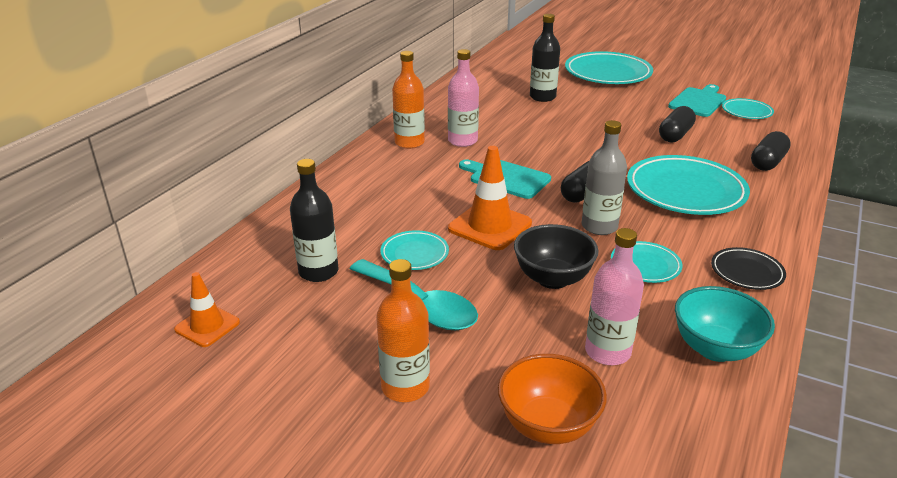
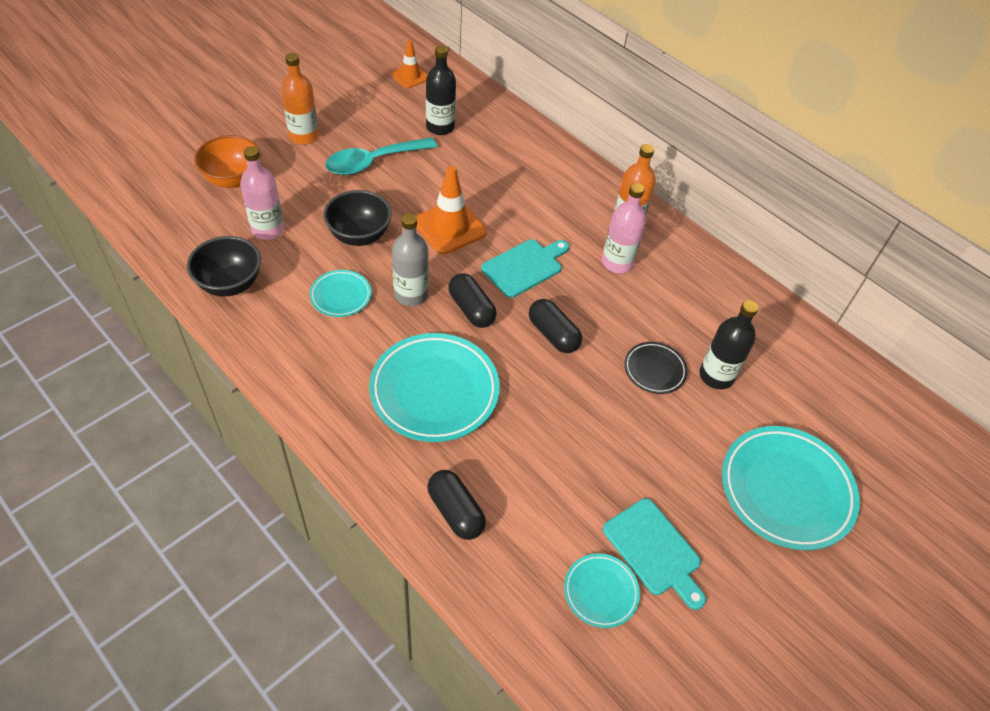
camera: 105 degrees right, 20 degrees up
turquoise plate [380,230,449,270] -> none
black capsule [659,106,696,143] -> black capsule moved to [529,299,582,353]
turquoise bowl [675,286,775,362] -> black bowl [187,236,261,297]
black plate [711,247,786,290] -> black plate moved to [624,342,688,394]

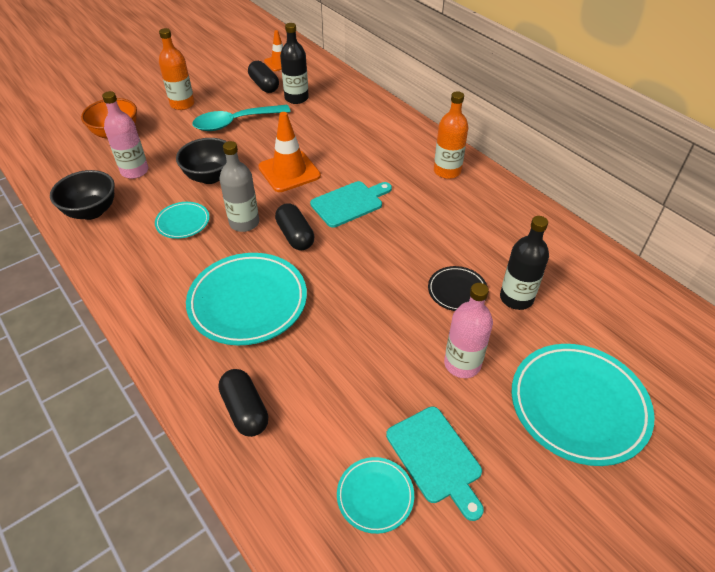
camera: 10 degrees right, 5 degrees down
black capsule [529,299,582,353] -> black capsule moved to [248,61,279,93]
pink bottle [602,183,646,273] -> pink bottle moved to [444,283,493,378]

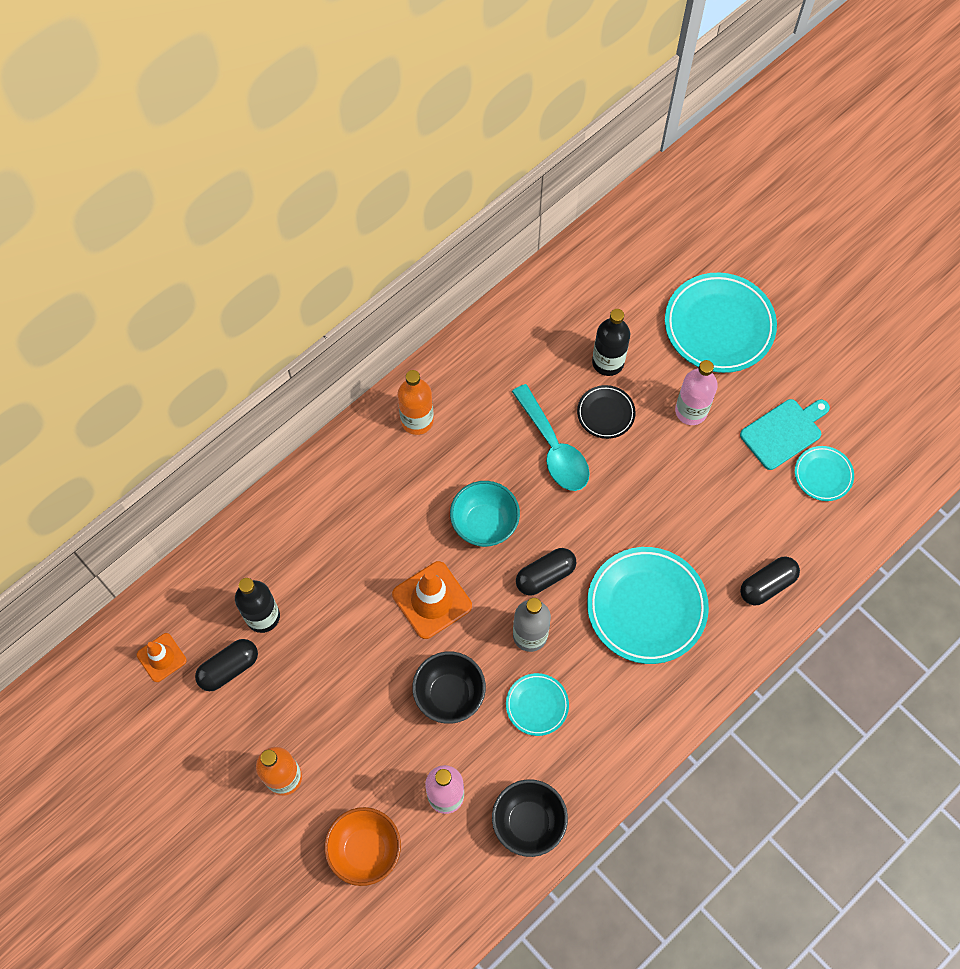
camera: 95 degrees left, 20 degrees up
turquoise spoon [192,105,291,131] -> turquoise spoon moved to [512,384,590,491]
turquoise cutting board [310,181,392,228] -> turquoise bowl [450,481,520,547]

